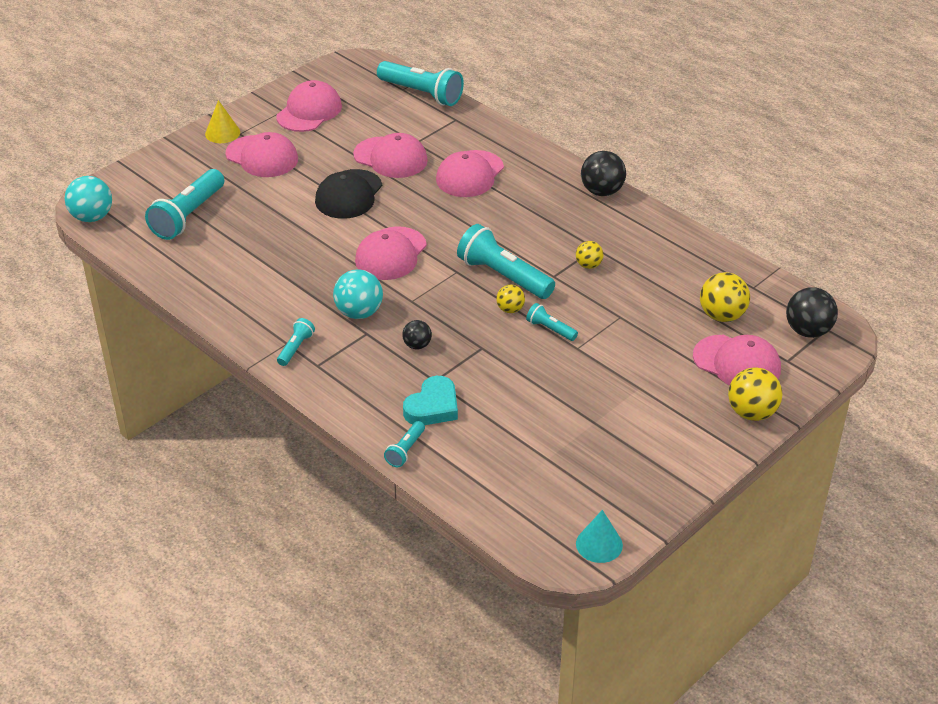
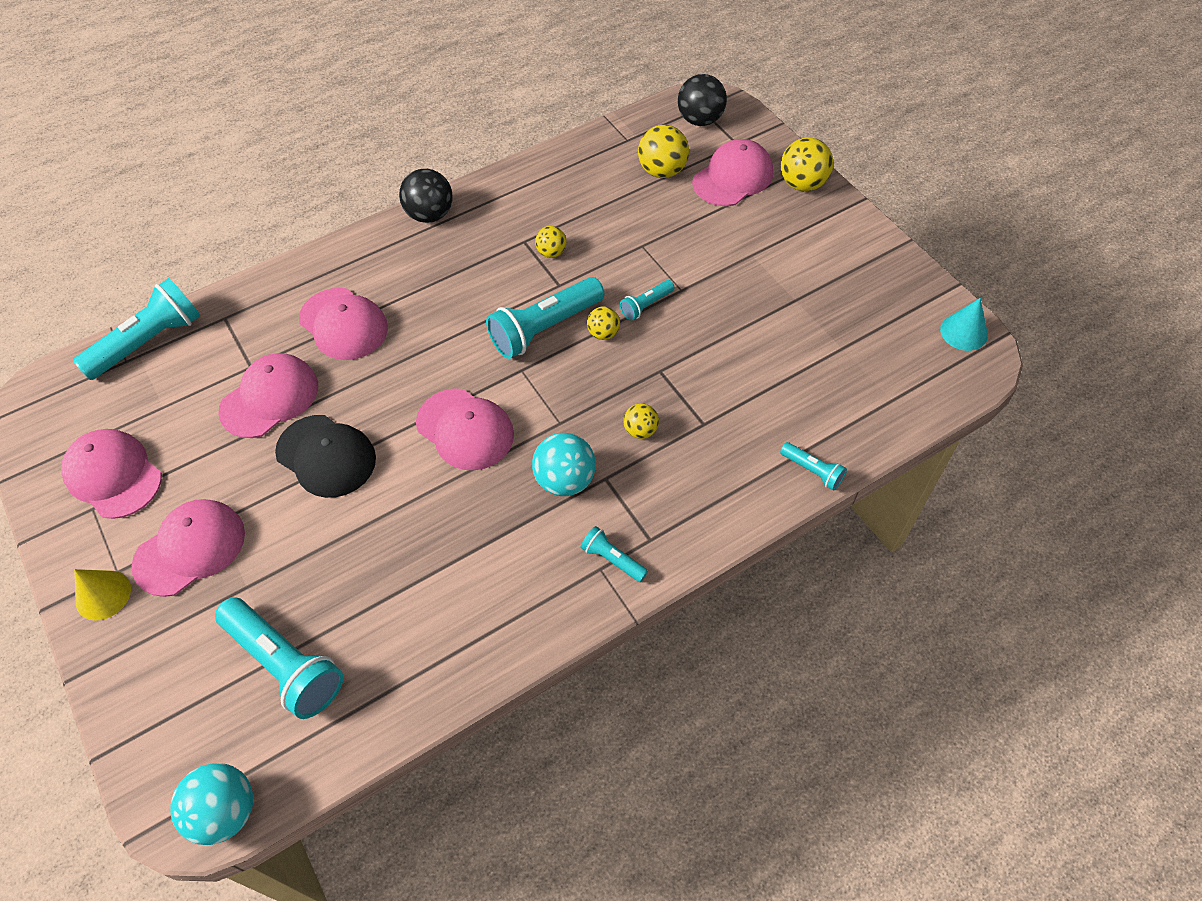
camera: 75 degrees left, 15 degrees up
black ball [402,320,432,350] -> yellow ball [623,403,659,439]
turquoise heart [403,376,458,425] -> none

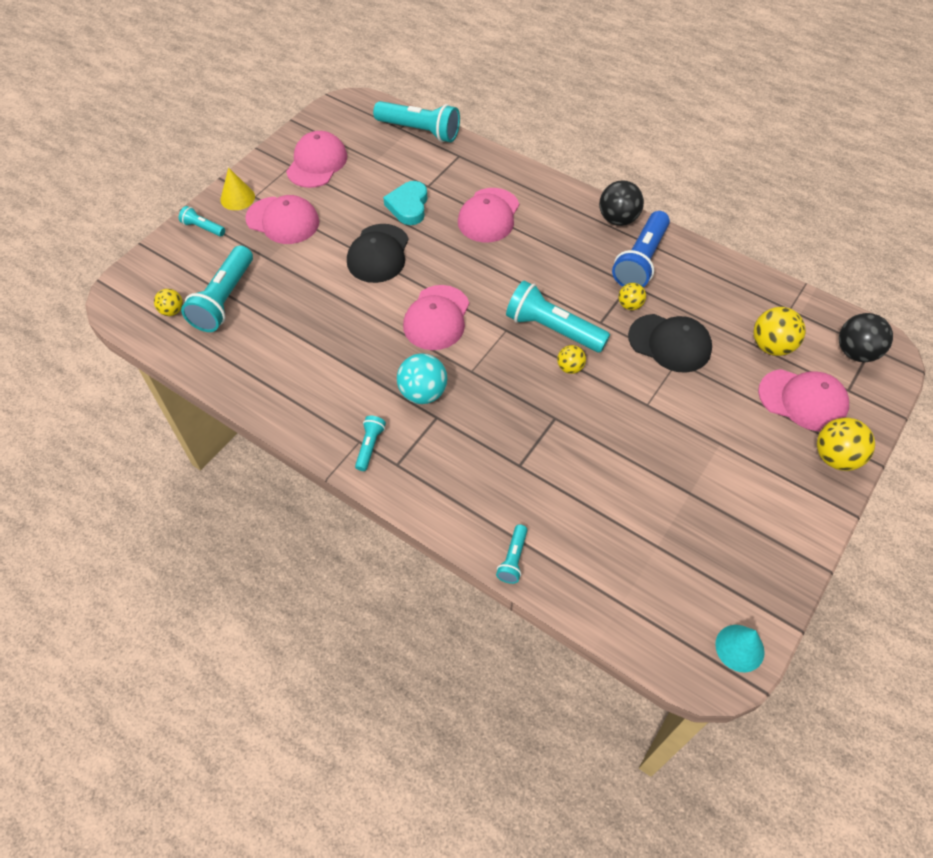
camera: 65 degrees right, 0 degrees up
turquoise ball [170,763,253,845] -> none
pink cap [218,353,318,438] -> turquoise heart [383,181,427,225]
turquoise flashlight [620,280,674,321] -> turquoise flashlight moved to [179,206,225,237]
yellow ball [623,403,659,439] -> yellow ball moved to [154,289,183,316]
none -> blue flashlight [612,211,670,287]
none -> black cap [628,314,712,373]

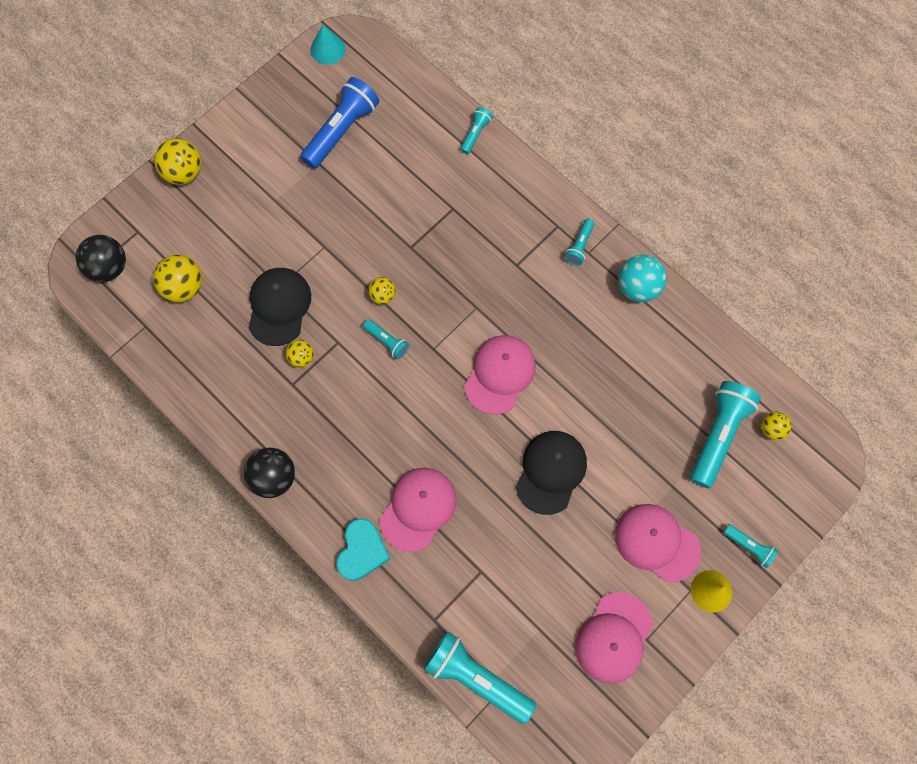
camera: 170 degrees left, 15 degrees up
turquoise heart [383,181,427,225] -> turquoise heart moved to [336,518,390,581]
turquoise ball [397,353,447,404] -> turquoise ball moved to [618,255,667,302]
turquoise flashlight [506,281,610,352] -> turquoise flashlight [363,319,410,359], size x0.49
blue flashlight [612,211,670,287] -> blue flashlight moved to [300,77,379,169]
black cap [628,314,712,373] -> black cap turned 60 degrees clockwise [248,268,311,346]
pink cap [758,369,849,431] -> none

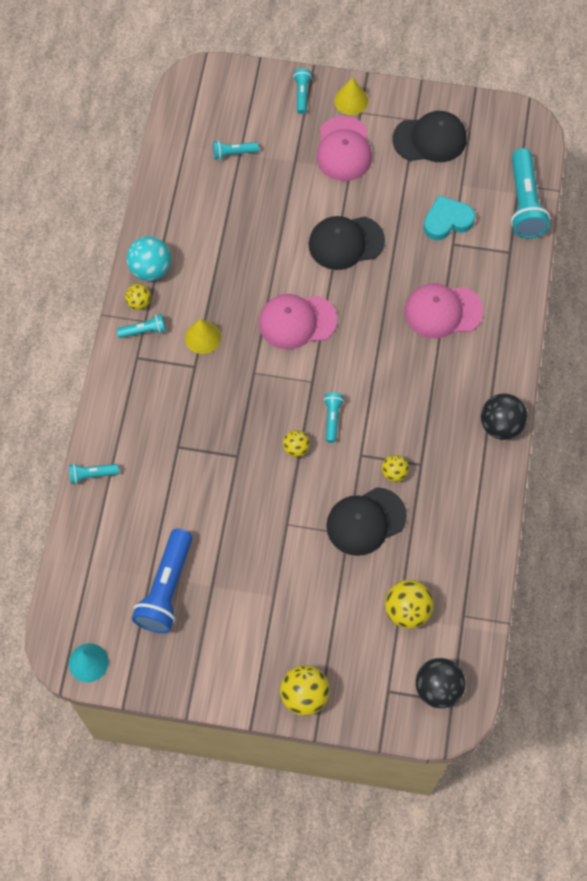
camera: 125 degrees left, 5 degrees down
blue flashlight [300,77,379,169] -> blue flashlight turned 75 degrees counterclockwise [132,529,192,633]
turquoise heart [336,518,390,581] -> turquoise heart moved to [423,195,475,240]
pink cap [575,592,653,684] -> black cap [392,111,467,162]
turquoise flashlight [690,381,761,488] -> turquoise flashlight [213,141,259,160], size x0.49
yellow ball [761,412,791,440] -> yellow ball moved to [125,284,151,310]
none -> yellow cone [185,319,221,354]

